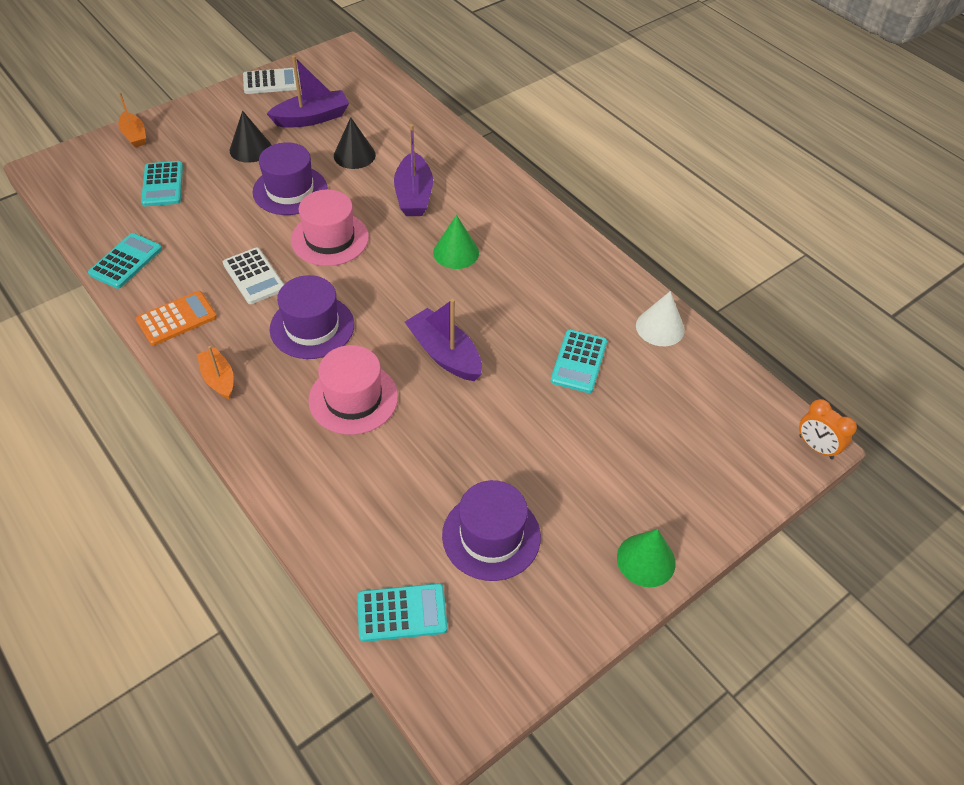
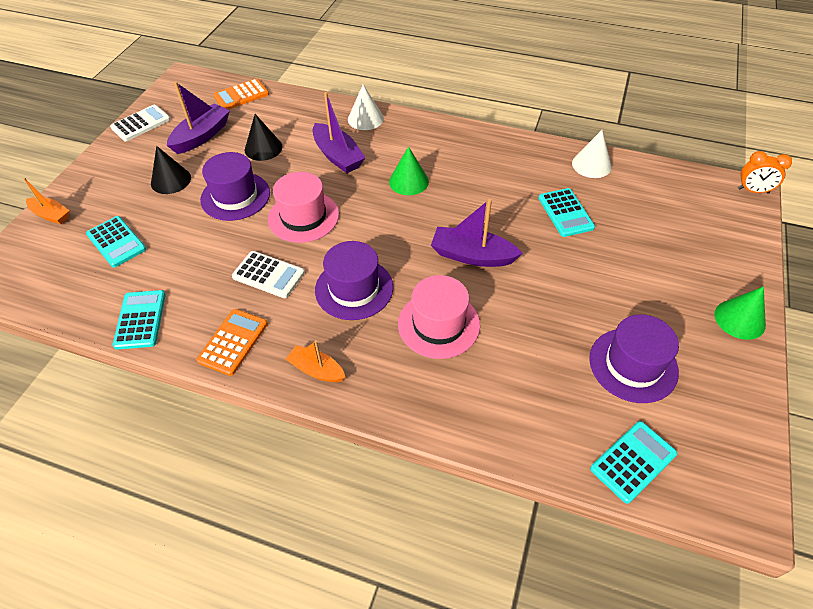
camera: 30 degrees left, 0 degrees up
none -> orange calculator [213,79,269,110]
none -> white cone [348,84,384,130]

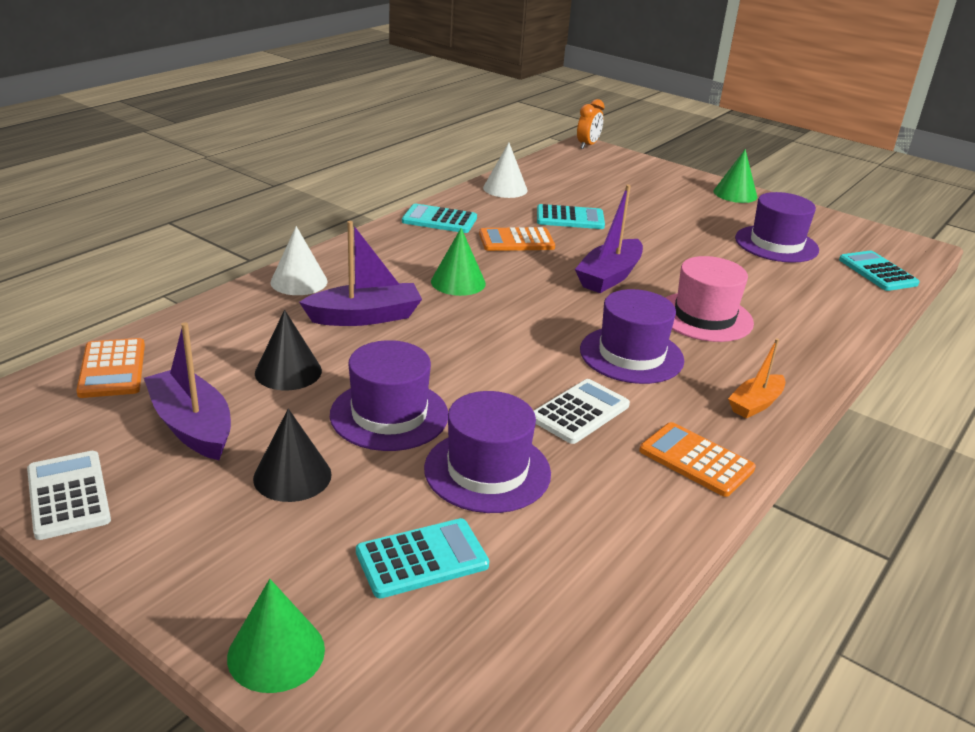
camera: 75 degrees left, 20 degrees down
orange boat [23,177,70,224] -> green cone [227,579,325,693]
turquoise calculator [112,290,166,349] -> turquoise calculator moved to [402,203,477,233]
pink hat [268,172,339,243] -> none
none -> purple hat [424,391,551,513]
none -> orange calculator [479,227,555,251]

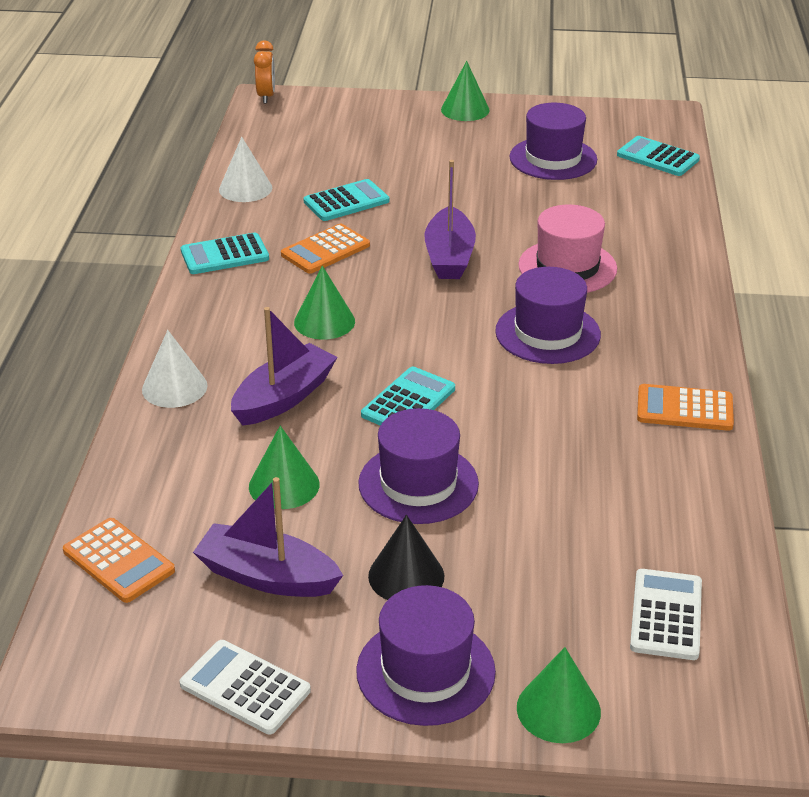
camera: 30 degrees left, 5 degrees up
black cone [255,310,322,391] -> green cone [249,426,320,509]
turquoise calculator [356,518,489,598] -> turquoise calculator moved to [361,367,455,426]
purple hat [424,391,551,513] -> purple hat moved to [356,585,496,726]
white calculator [534,379,630,444] -> white calculator moved to [630,569,702,660]
orange boat [728,338,785,418] -> none

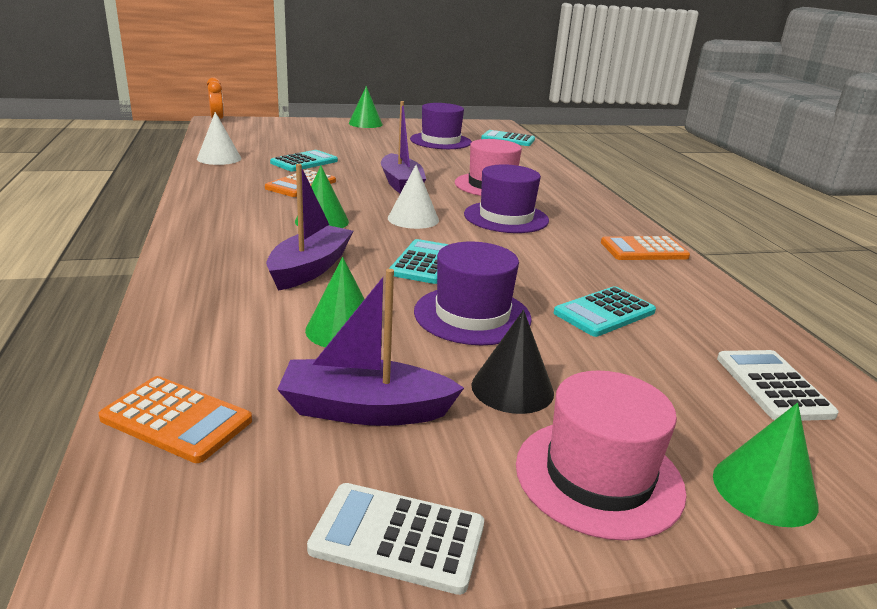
camera: 20 degrees left, 10 degrees down
white cone [142,330,208,408] -> white cone moved to [388,165,439,229]
turquoise calculator [181,233,269,274] -> turquoise calculator moved to [554,286,656,337]
purple hat [356,585,496,726] -> pink hat [516,371,687,541]

